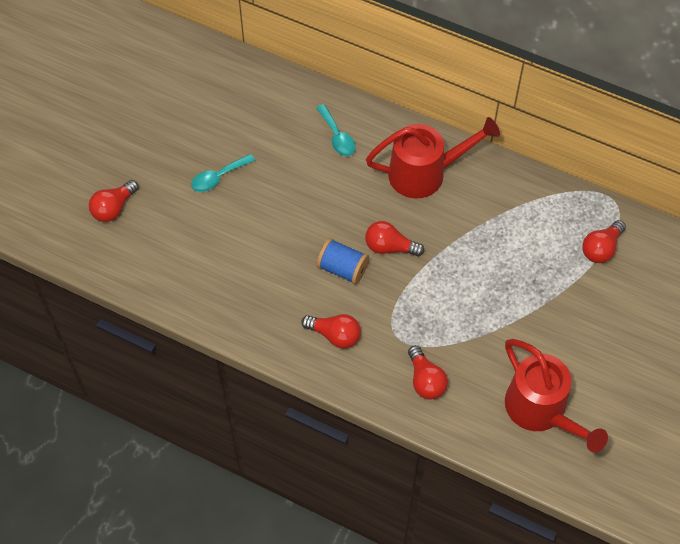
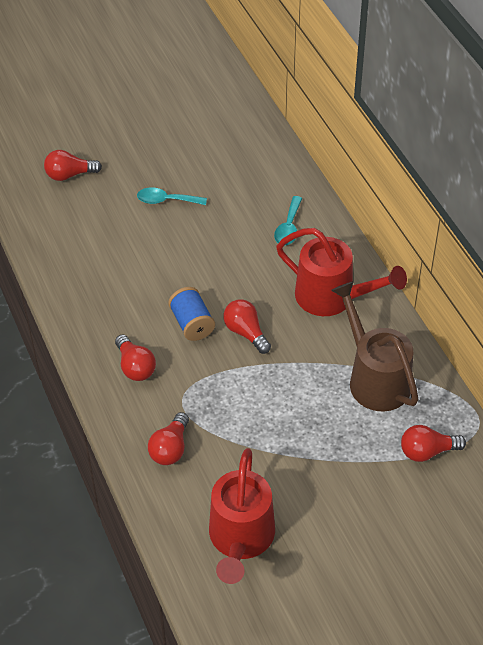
camera: 40 degrees right, 10 degrees down
none -> brown watering can [331,281,418,411]

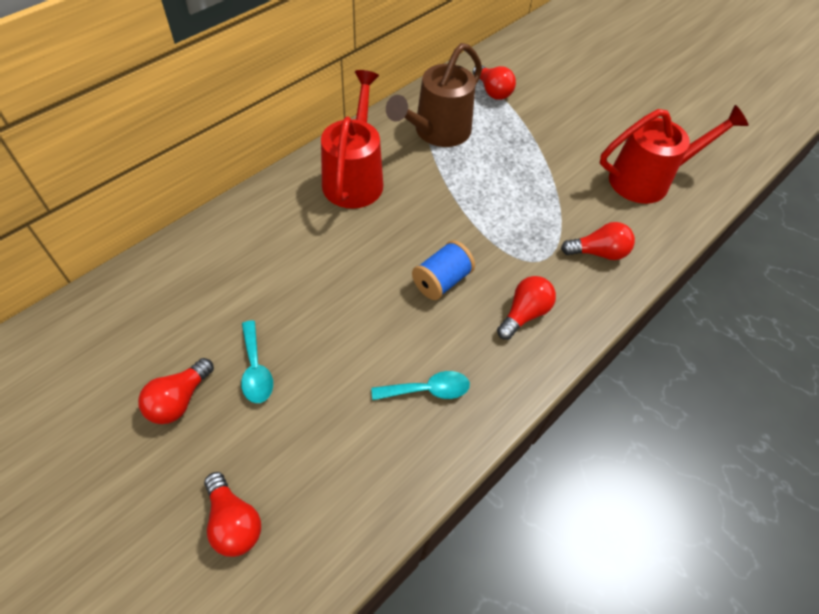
camera: 115 degrees left, 5 degrees up
red light bulb [223,299,271,354] -> red light bulb moved to [138,358,214,424]
turquoise spoon [274,196,302,245] -> turquoise spoon moved to [371,371,470,400]

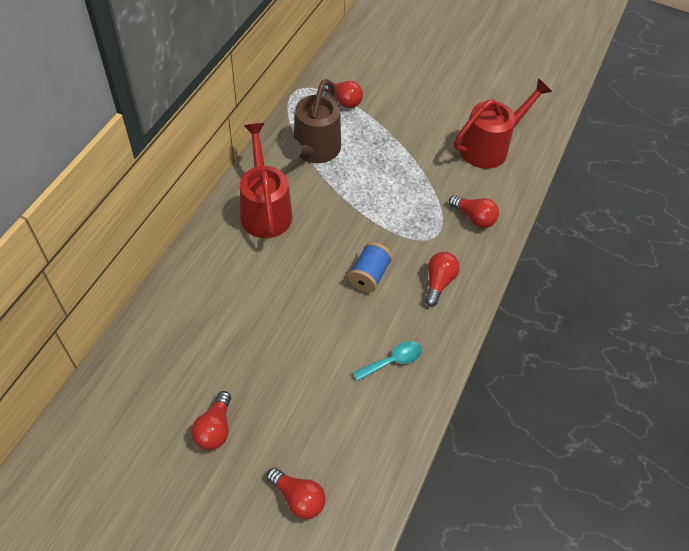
camera: 20 degrees left, 0 degrees up
turquoise spoon [241,320,273,403] -> none
red light bulb [561,222,635,260] -> red light bulb turned 60 degrees clockwise [449,195,499,228]

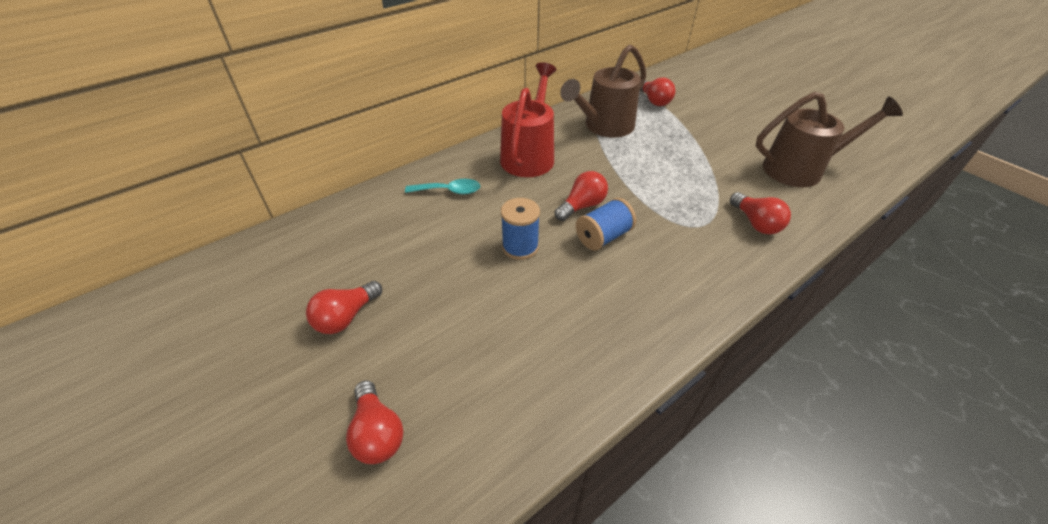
camera: 30 degrees right, 10 degrees down
turquoise spoon [353,341,422,381] -> turquoise spoon moved to [405,179,480,195]
red light bulb [425,252,460,307] -> red light bulb moved to [555,171,608,221]
red watering can [454,78,552,169] -> brown watering can [756,92,903,187]
none -> blue spool [501,198,540,260]

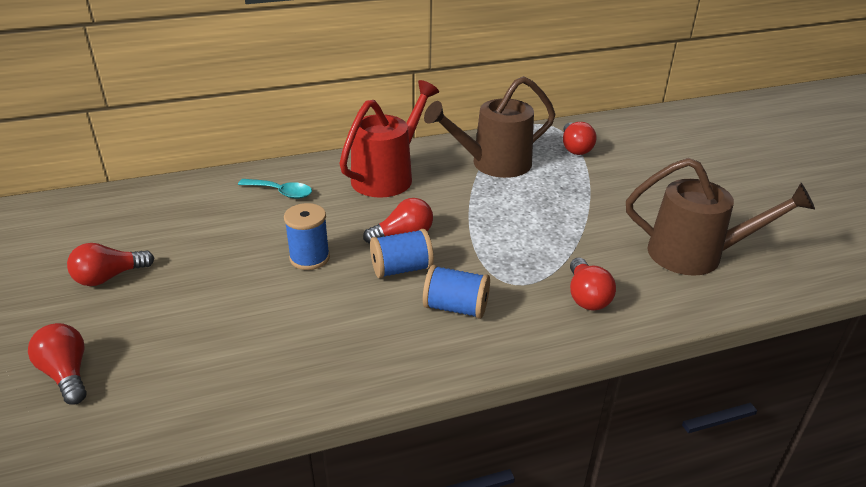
camera: 20 degrees right, 10 degrees down
red light bulb [346,381,404,464] -> red light bulb turned 150 degrees clockwise [28,323,86,405]
none -> blue spool [423,265,490,319]

